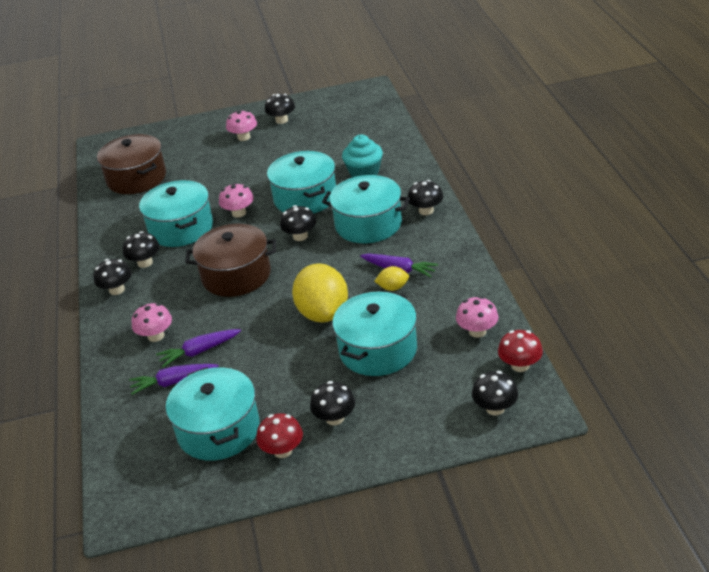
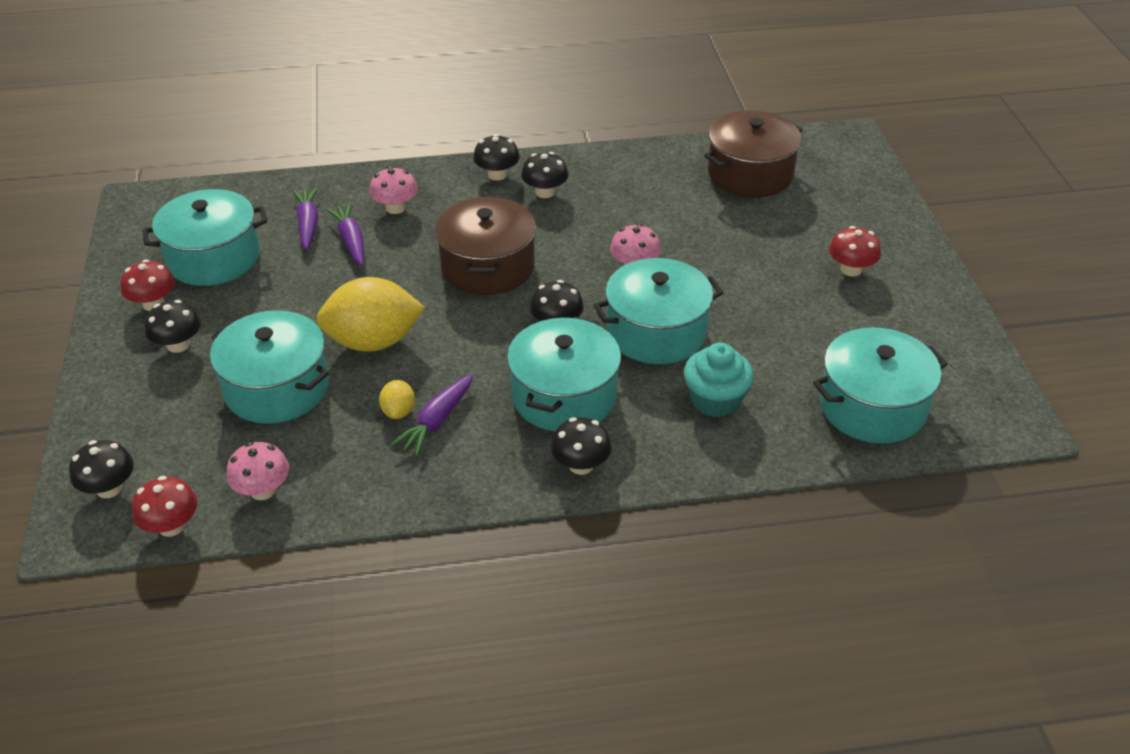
camera: 90 degrees right, 5 degrees up
turquoise pot [139,180,213,247] -> turquoise pot moved to [813,327,948,444]
pink mushroom [226,110,257,141] -> red mushroom [829,226,881,277]
black mushroom [265,94,295,124] -> none

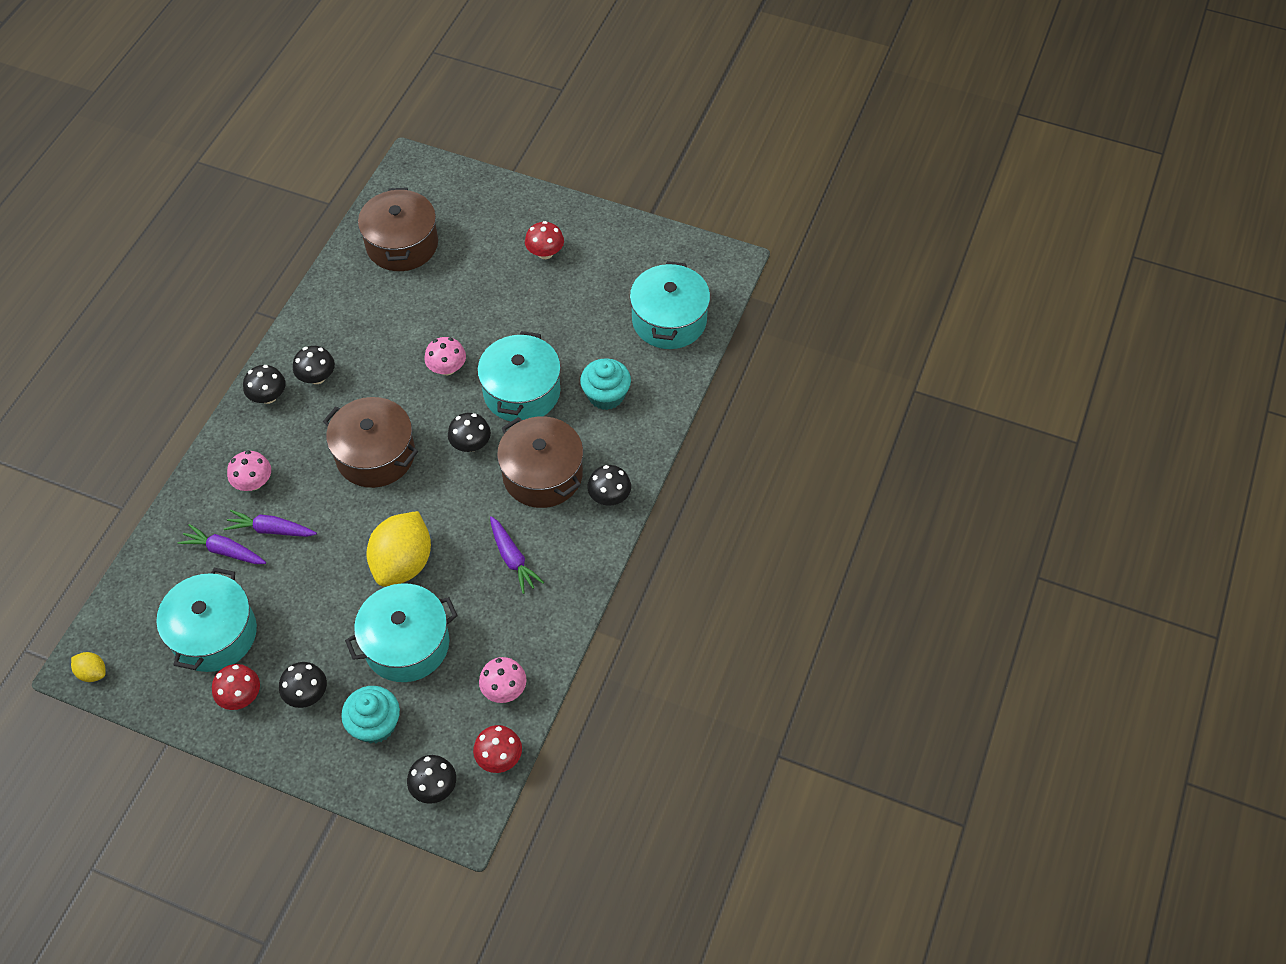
camera: 60 degrees left, 15 degrees up
yellow lemon [379,380,415,419] -> yellow lemon moved to [71,652,106,682]
turquoise pot [507,317,621,431] -> brown pot [497,417,583,508]
none -> turquoise cupcake [341,686,400,743]

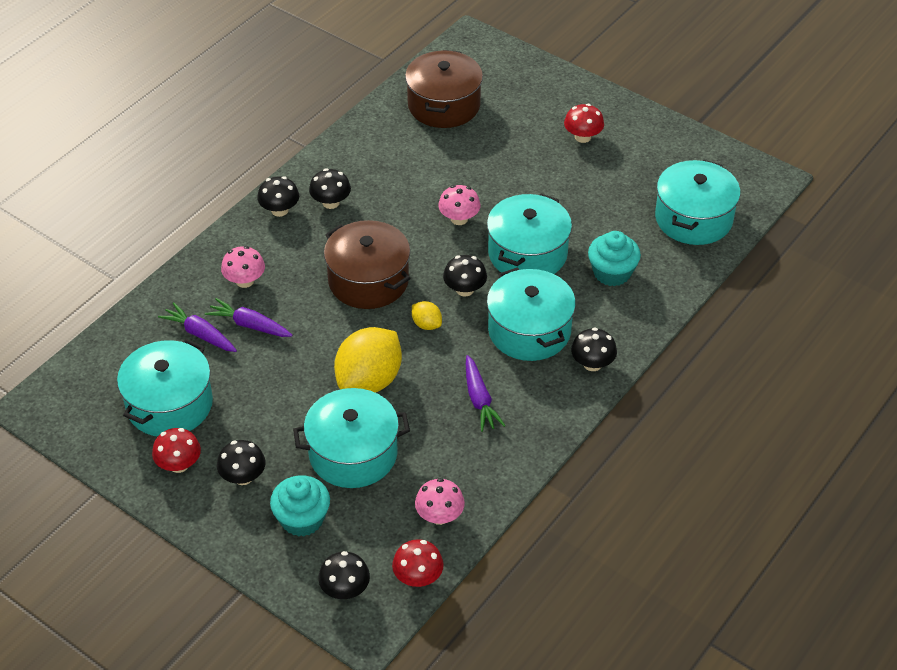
camera: 15 degrees right, 10 degrees down
yellow lemon [71,652,106,682] -> yellow lemon moved to [412,301,442,330]
brown pot [497,417,583,508] -> turquoise pot [487,267,576,361]

